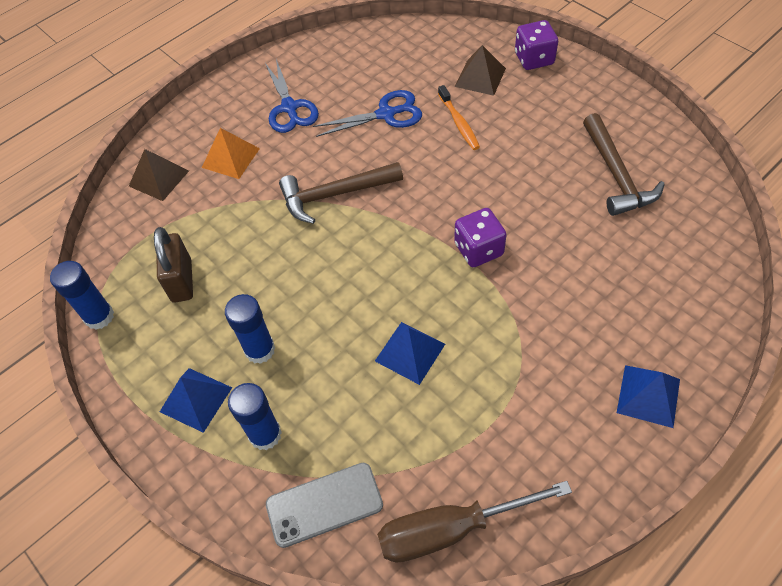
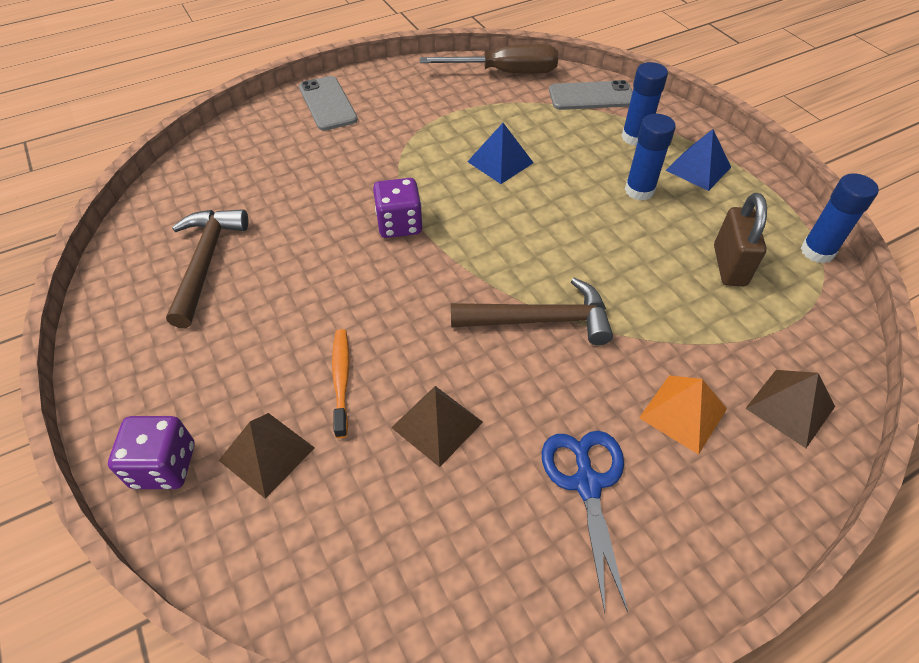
camera: 170 degrees left, 5 degrees down
blue scissors [313,90,422,137] -> brown pyramid [391,386,483,467]
blue pyramid [617,365,680,428] -> grey phone [299,76,358,131]

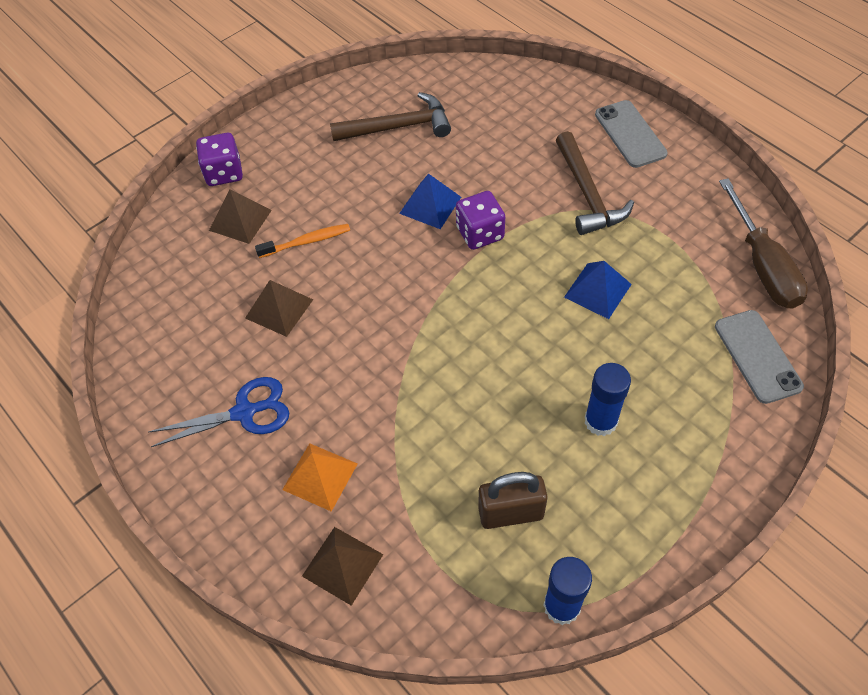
camera: 80 degrees right, 5 degrees up
grey phone [299,76,358,131] -> grey phone turned 75 degrees counterclockwise [595,100,668,168]
brown hammer [451,278,613,345] -> brown hammer moved to [556,131,634,235]
blue glue stick [621,62,668,146] -> none
blue pyramid [666,129,731,191] -> blue pyramid moved to [399,174,461,229]

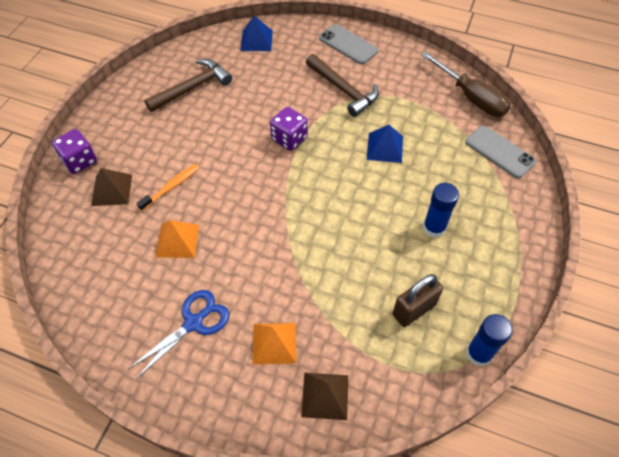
camera: 30 degrees left, 0 degrees up
brown pyramid [245,280,313,337] -> orange pyramid [156,220,199,258]
blue pyramid [399,174,461,229] -> blue pyramid moved to [240,16,273,51]

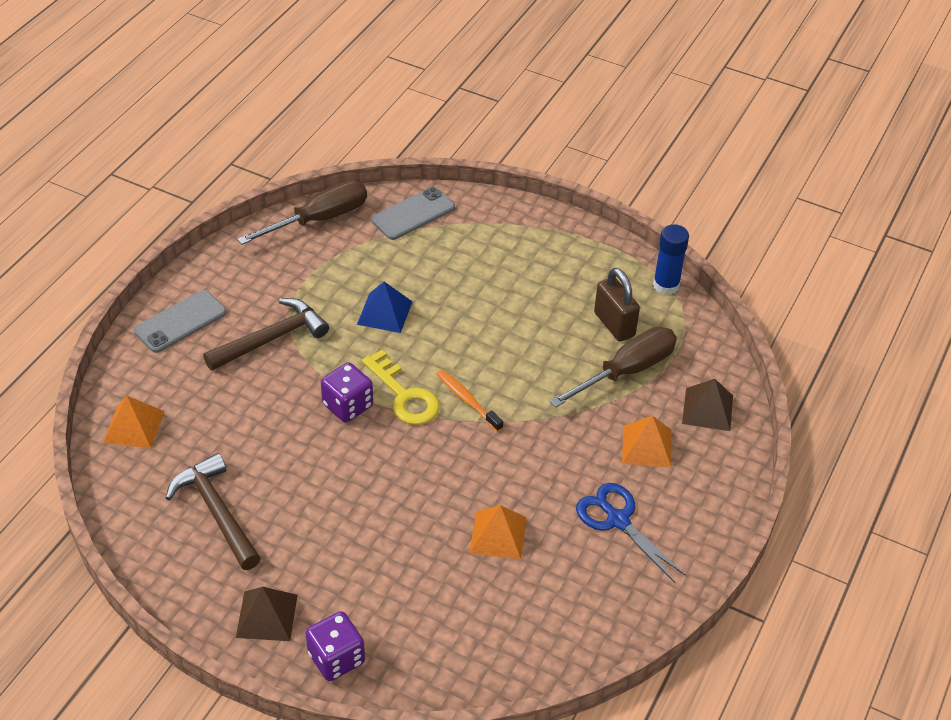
camera: 85 degrees left, 10 degrees down
brown pyramid [91,168,132,206] -> brown pyramid moved to [236,587,298,641]
orange toothbrush [136,164,199,211] -> orange toothbrush moved to [436,370,503,432]
blue pyramid [240,16,273,51] -> orange pyramid [103,396,165,449]
blue glue stick [423,183,459,238] -> none
none -> yellow key [362,350,439,425]
none -> brown screwdriver [550,327,677,407]

